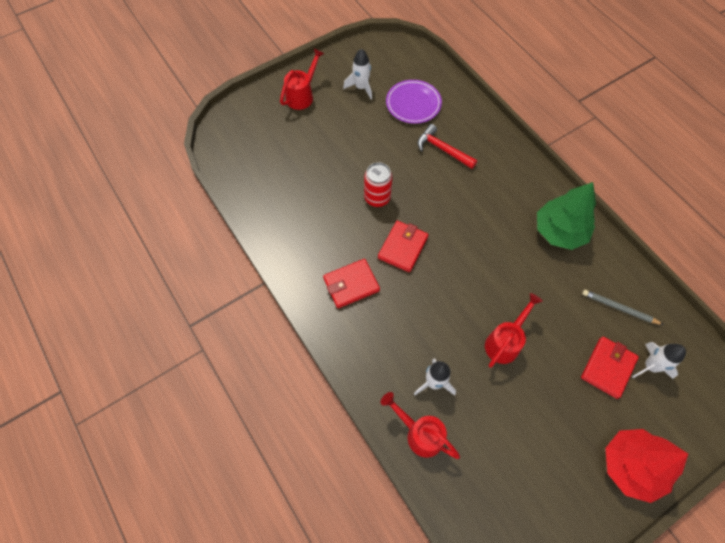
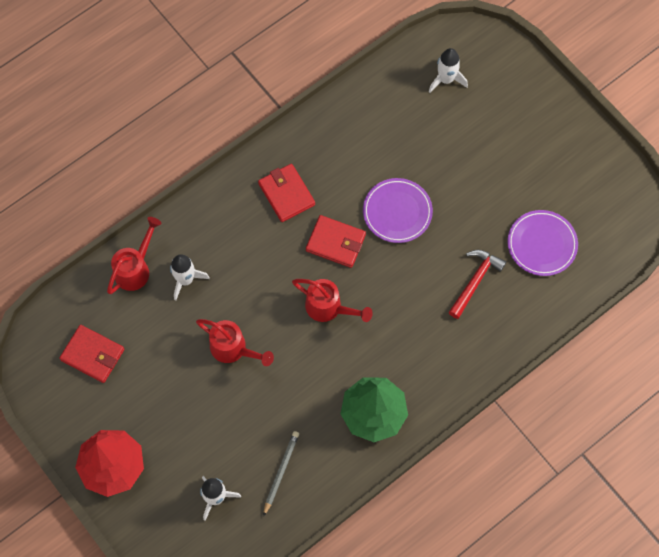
camera: 85 degrees right, 5 degrees up
red watering can [280,48,324,110] -> red watering can moved to [292,279,373,322]
white rocket [343,49,372,100] -> white rocket moved to [429,48,468,93]
red can [364,162,393,207] -> purple plate [363,178,433,243]
red wallet [581,337,639,399] -> red wallet moved to [59,325,124,383]

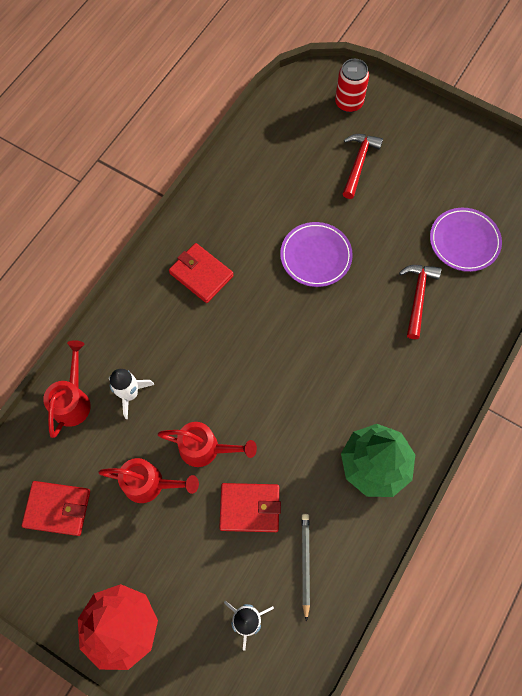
camera: 20 degrees left, 0 degrees up
red watering can [292,279,373,322] -> red watering can moved to [98,458,199,503]
red wallet [306,215,366,268] -> red wallet moved to [219,483,281,532]
white rocket [429,48,468,93] -> none
none -> red can [335,59,369,113]
none -> red hammer [343,134,383,199]

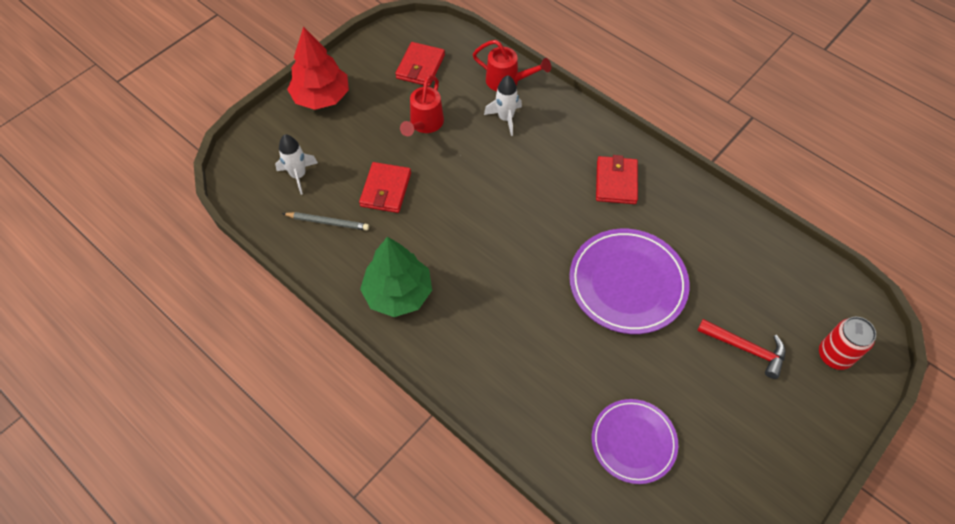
camera: 100 degrees right, 10 degrees down
red watering can [158,422,257,467] -> none
red wallet [169,243,234,303] -> red wallet turned 45 degrees counterclockwise [596,155,638,204]
purple plate [280,222,353,287] -> purple plate [569,229,690,334], size x1.54
red hammer [399,265,441,339] -> none

